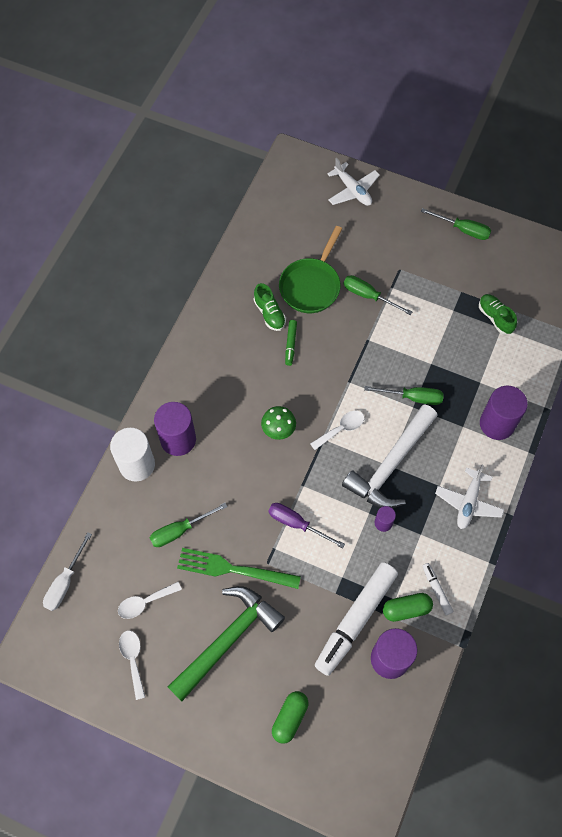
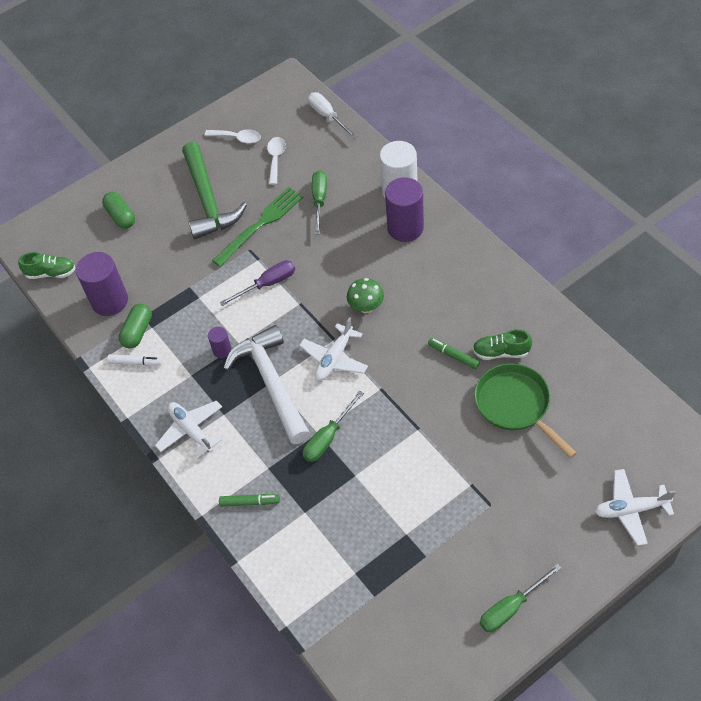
camera: 125 degrees right, 10 degrees down
white spoon [310,411,364,450] -> white plane [299,317,368,381]
white marker [315,562,398,676] -> none
green screwdriver [343,275,412,315] -> none
green shoe [479,294,517,335] -> green shoe moved to [18,252,76,279]
purple cylinder [480,386,528,440] -> green marker [219,494,280,506]

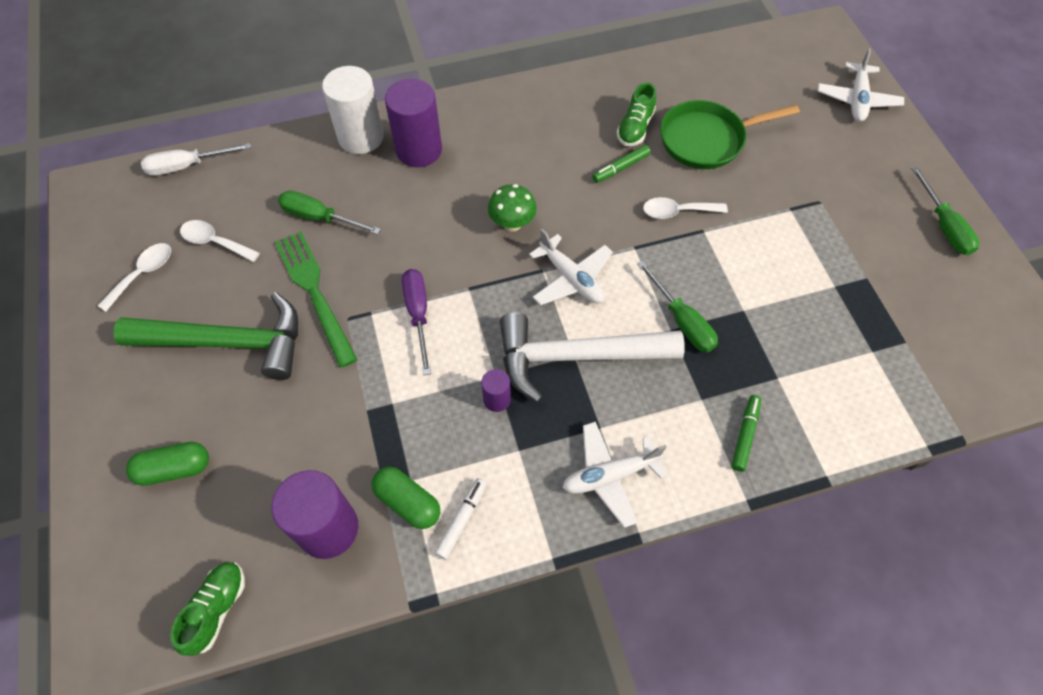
camera: 75 degrees left, 5 degrees up
none -> white spoon [643,197,728,219]

